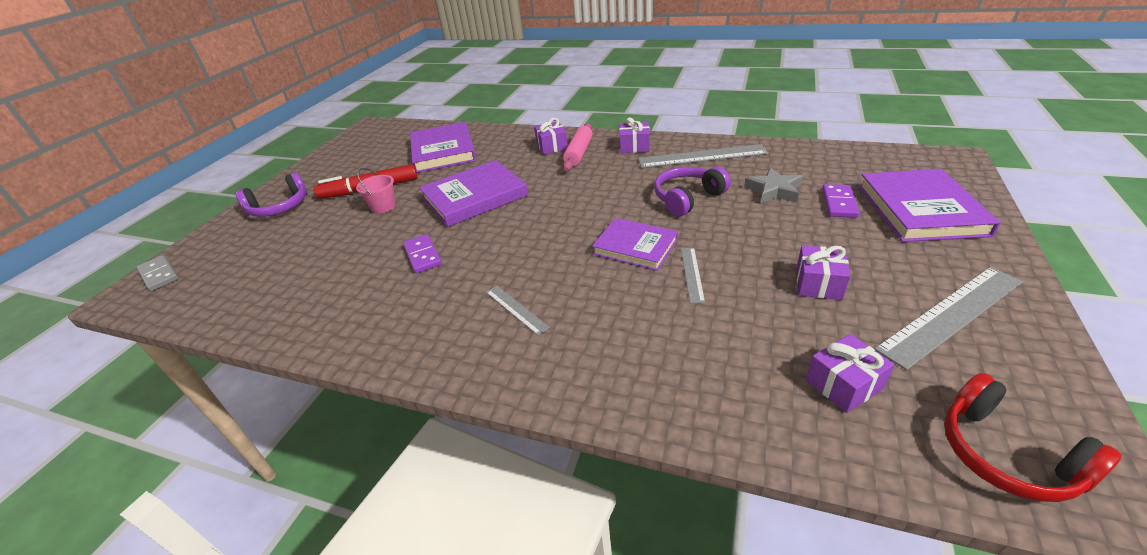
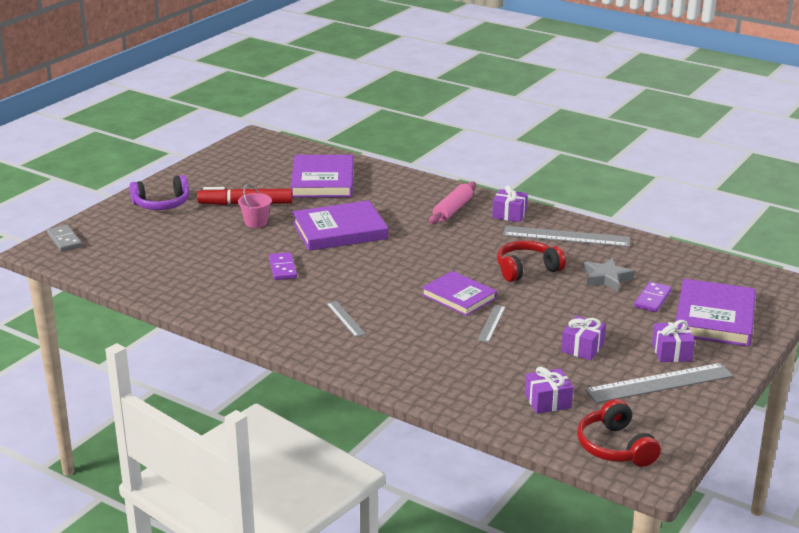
camera: 10 degrees right, 10 degrees down
purple gift [534,118,568,155] -> purple gift moved to [652,320,695,362]
purple headphones [654,167,731,216] -> red headphones [497,241,566,282]

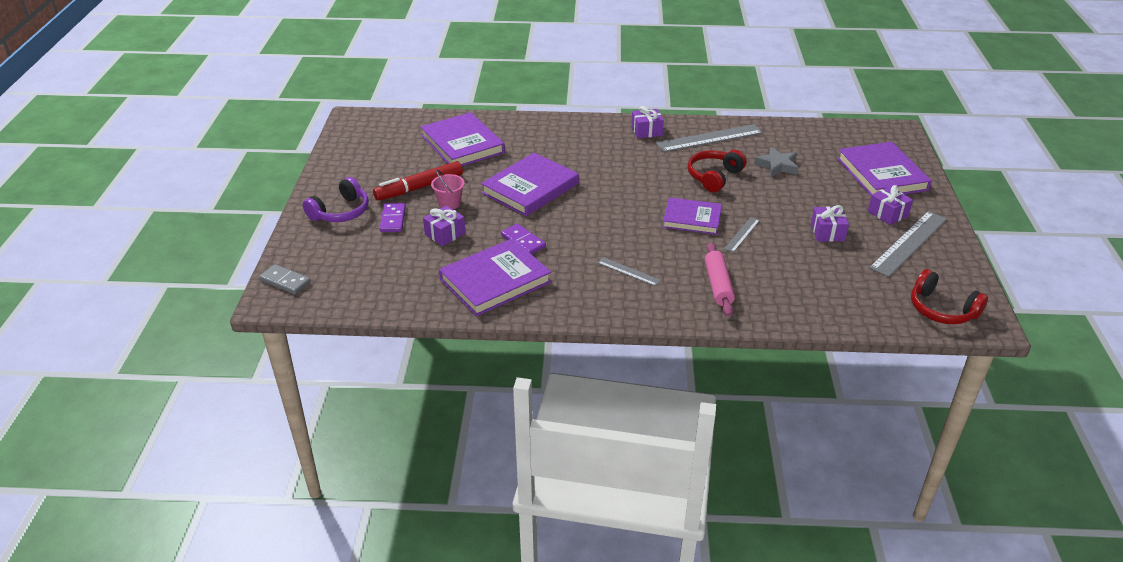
camera: 30 degrees left, 10 degrees up
pink rolling pin [429,181,476,224] -> pink rolling pin moved to [705,242,735,316]
grey ruler [477,305,506,342] -> grey ruler turned 45 degrees clockwise [724,217,760,253]
purple gift [525,367,573,414] -> purple gift moved to [423,206,466,246]
purple domino [634,281,672,312] -> purple domino moved to [380,203,406,232]
none -> purple book [439,238,551,316]

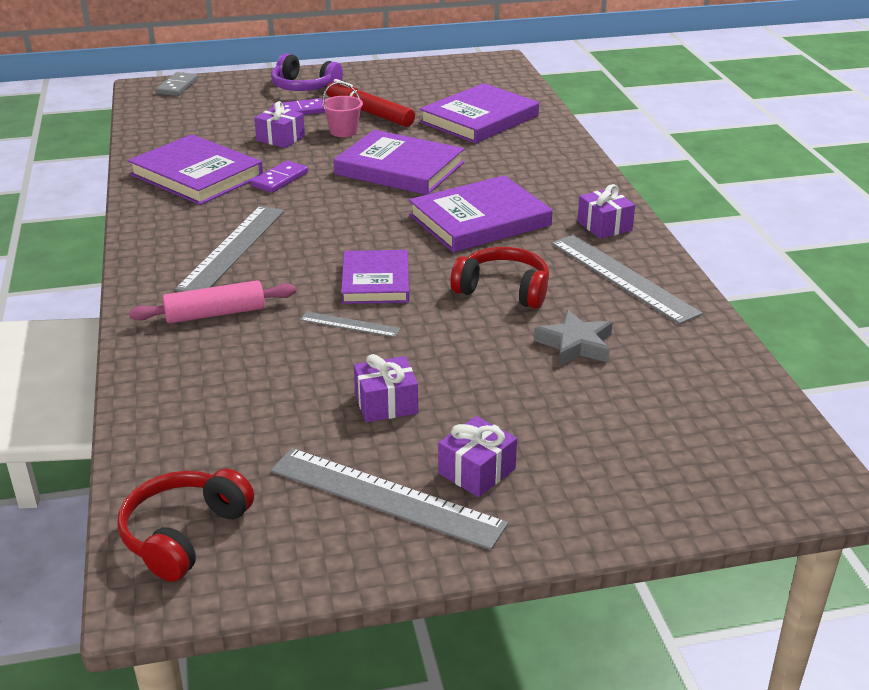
camera: 75 degrees right, 5 degrees down
grey ruler [598,257,661,286] -> grey ruler [175,206,284,292], size x1.98
purple book [837,142,932,196] -> purple book moved to [409,175,553,252]

